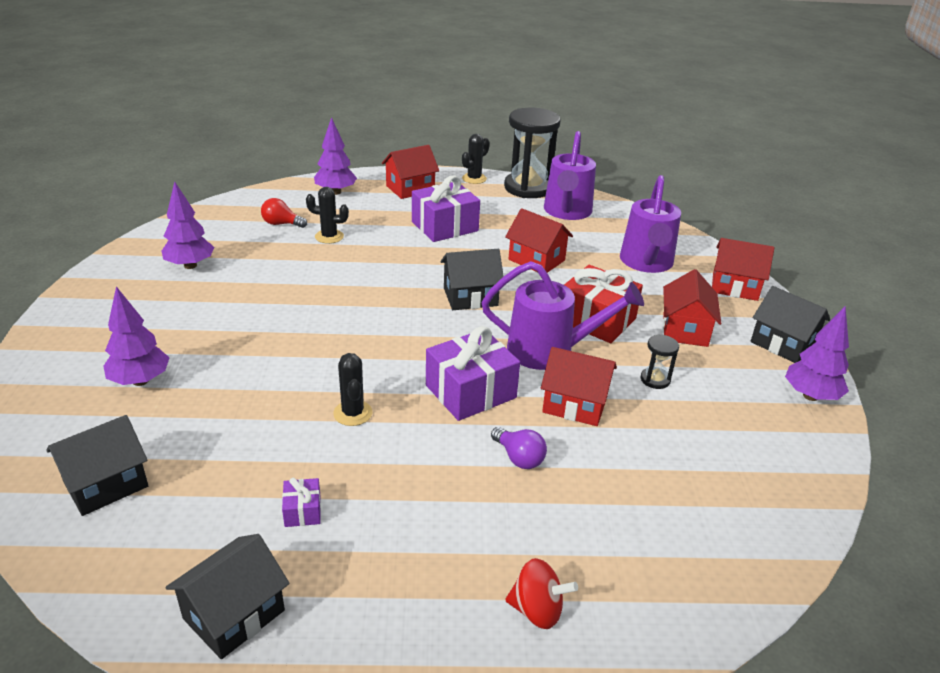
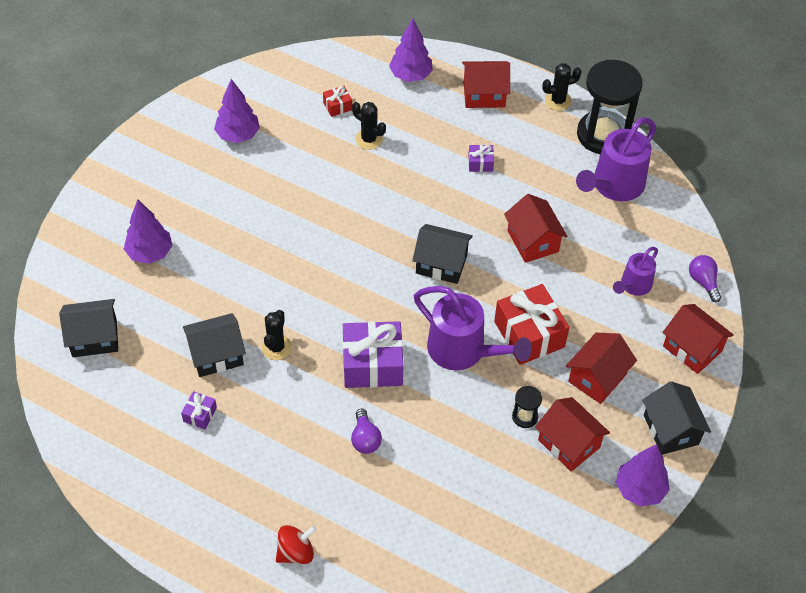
camera: 30 degrees right, 20 degrees up
black house [165,534,290,659] -> black house moved to [183,313,246,377]
red light bulb [261,198,307,228] -> red gift [323,86,352,117]
purple gift [412,176,480,242] -> purple gift [468,145,494,172], size x0.46
red spinning top [505,558,578,629] -> red spinning top turned 75 degrees counterclockwise [276,525,317,564]
red house [541,347,617,426] -> red house moved to [535,397,610,472]
purple watering can [620,175,681,273] -> purple watering can [613,247,658,296], size x0.57
none -> purple light bulb [689,255,722,302]

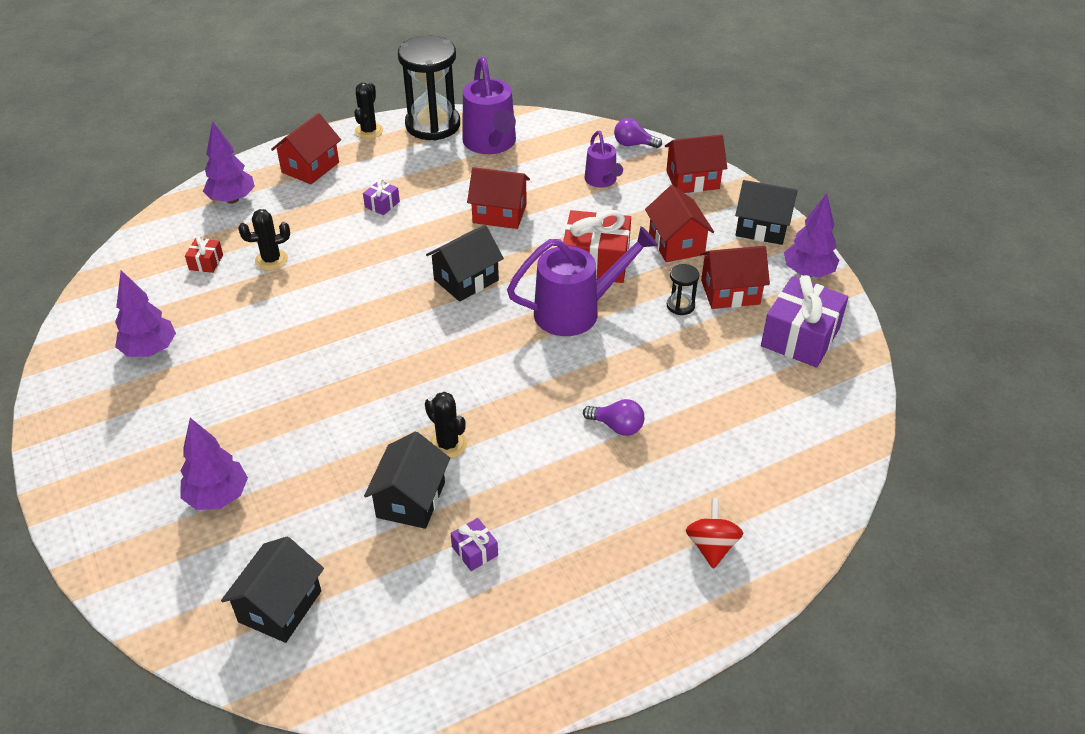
camera: 55 degrees left, 10 degrees down
purple gift [343,321,404,388] -> purple gift moved to [761,275,848,367]

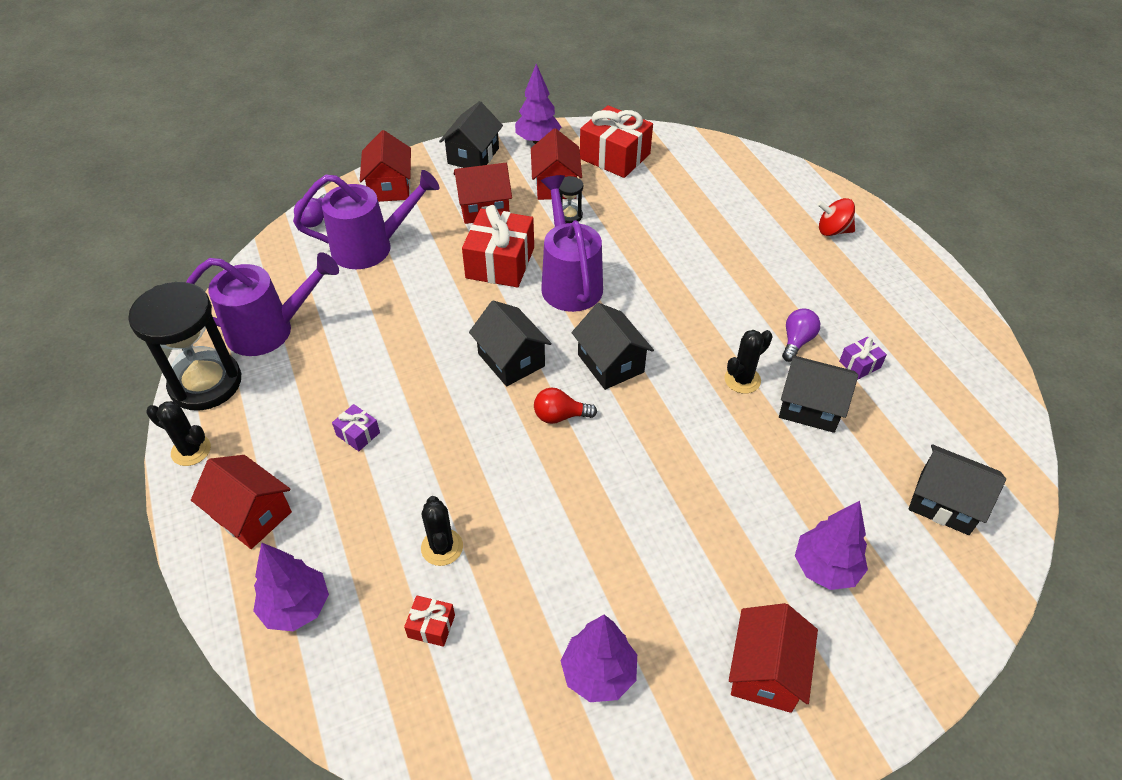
camera: 85 degrees left, 5 degrees up
red house [467,167,530,229] -> red house moved to [729,603,818,713]
purple light bulb [583,399,644,436] -> purple light bulb moved to [782,309,820,362]
purple watering can [585,131,623,188] -> purple watering can [293,170,439,269], size x1.74
purple gift [761,275,848,367] -> red gift [580,105,653,178]
none -> red light bulb [534,388,597,424]
none -> black house [572,303,654,390]

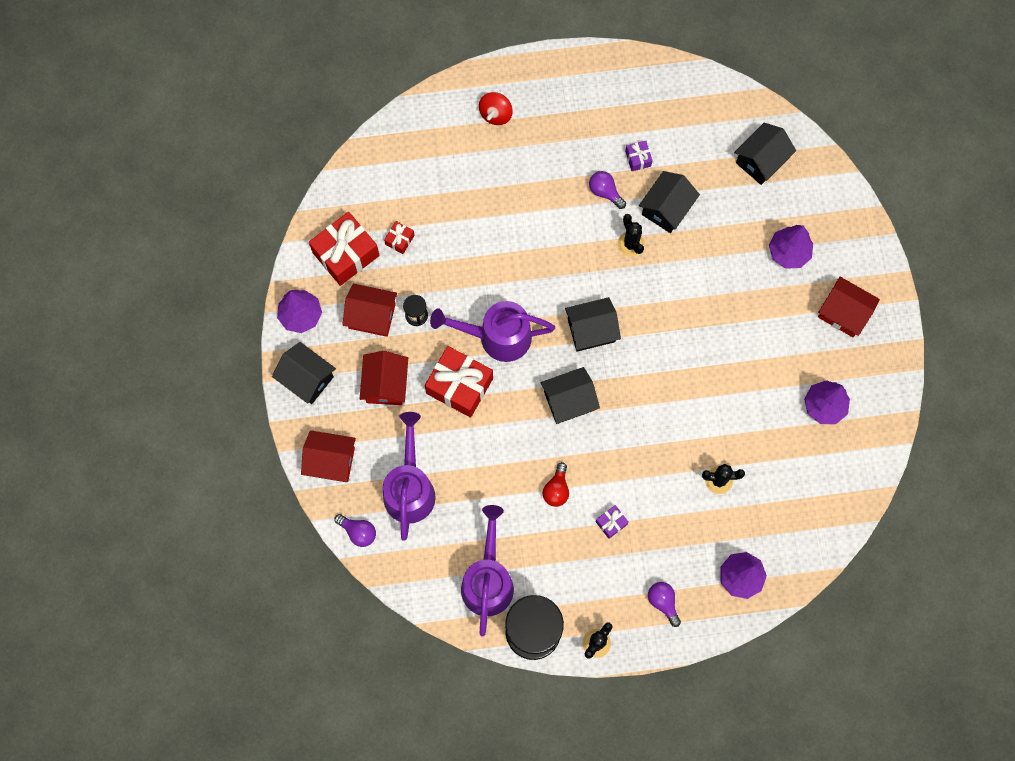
camera: 75 degrees left, 25 degrees up
red house [191,455,292,549] -> purple light bulb [648,582,681,627]
red gift [404,596,455,647] -> red gift moved to [384,221,415,254]
red light bulb [534,388,597,424] -> red light bulb moved to [542,462,569,507]

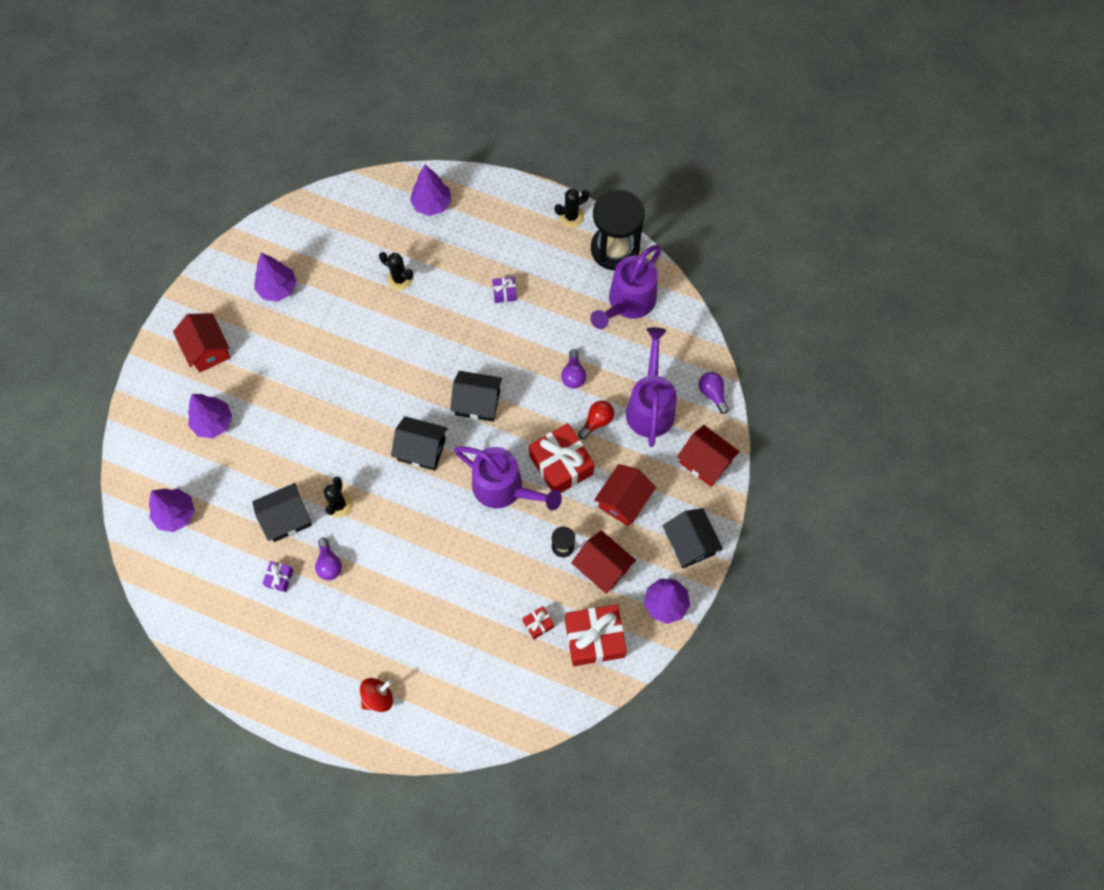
camera: 150 degrees left, 5 degrees down
purple watering can [383,412,436,541] -> purple watering can turned 150 degrees clockwise [626,327,677,447]
red light bulb [542,462,569,507] -> red light bulb moved to [578,401,614,439]
purple light bulb [648,582,681,627] -> purple light bulb moved to [561,349,586,388]
black house [734,123,796,185] -> purple tree [149,489,195,532]

